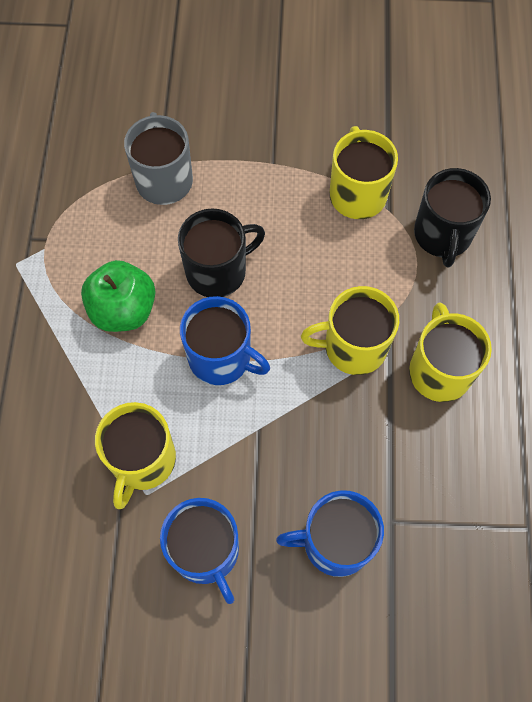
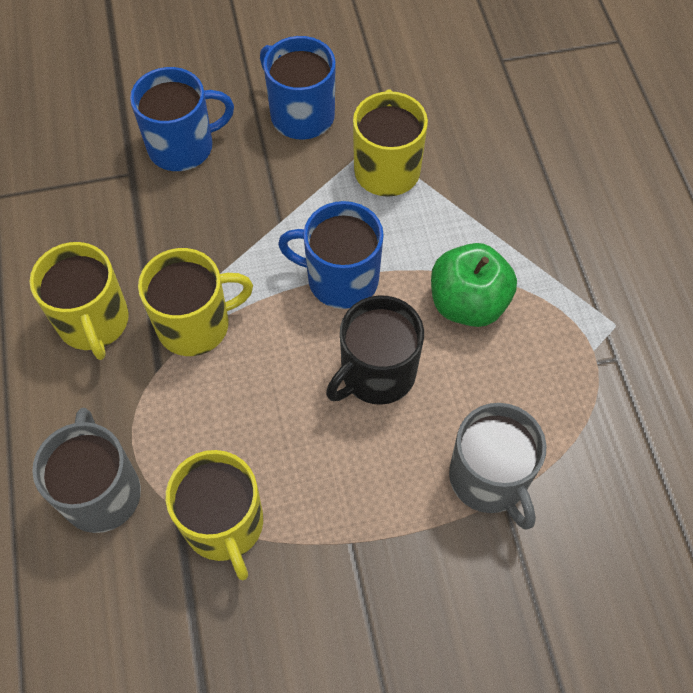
camera: 165 degrees right, 5 degrees down
black mug [414,168,491,267] -> grey mug [32,408,141,533]

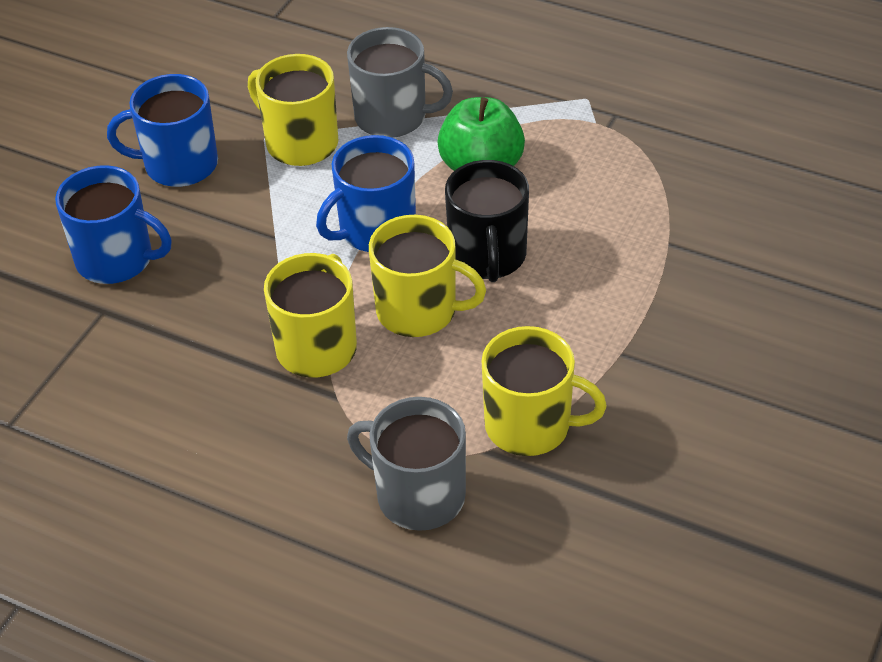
camera: 50 degrees left, 15 degrees down
yellow mug [30,242,129,360] -> yellow mug moved to [369,215,486,337]
blue mug [130,67,234,171] -> blue mug turned 90 degrees clockwise [55,165,172,284]
grey mug [449,403,547,530] -> grey mug moved to [347,27,453,138]

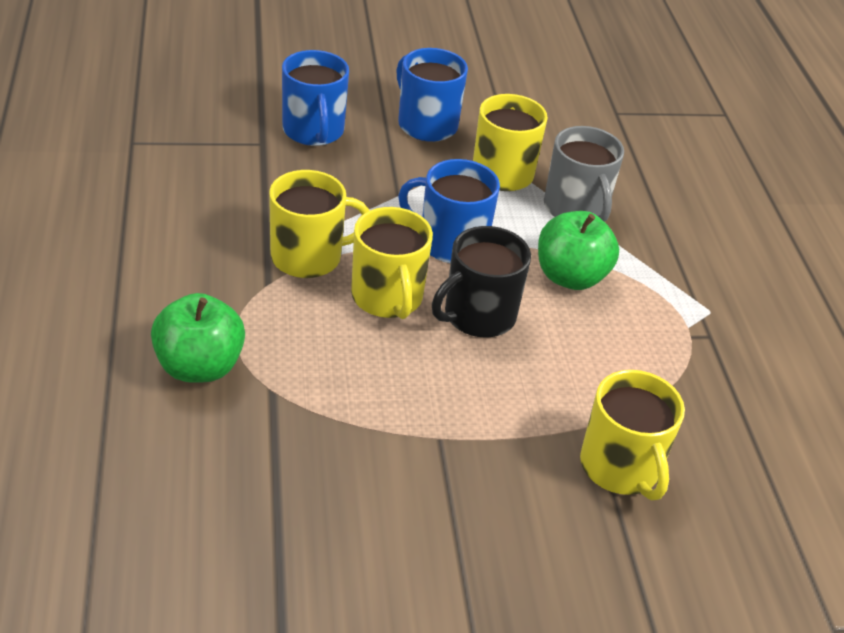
camera: 50 degrees right, 5 degrees down
grey mug [347,397,466,531] -> green apple [151,293,245,383]
yellow mug [482,326,607,456] -> yellow mug moved to [580,370,685,501]

